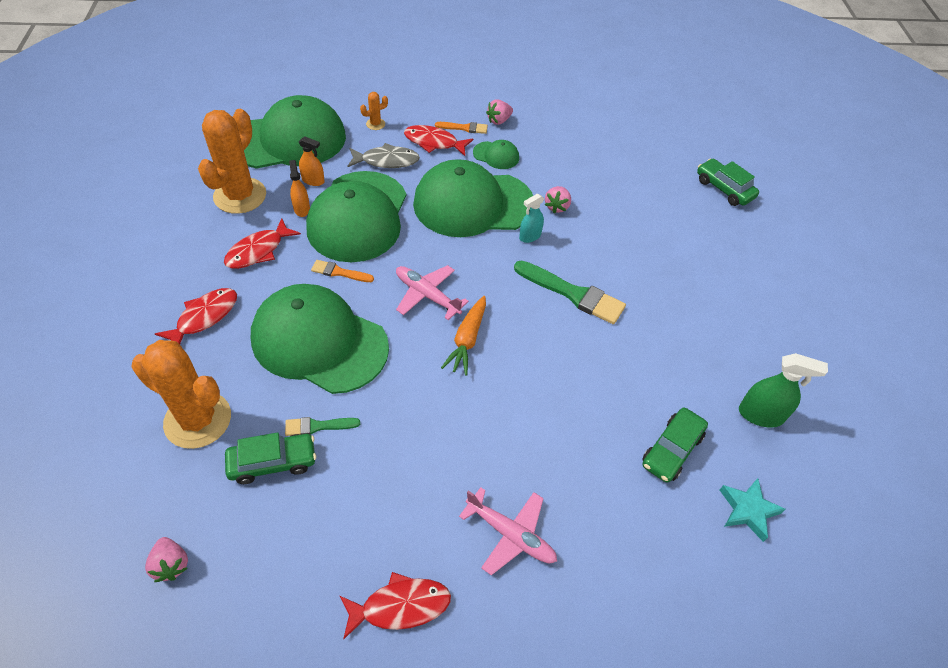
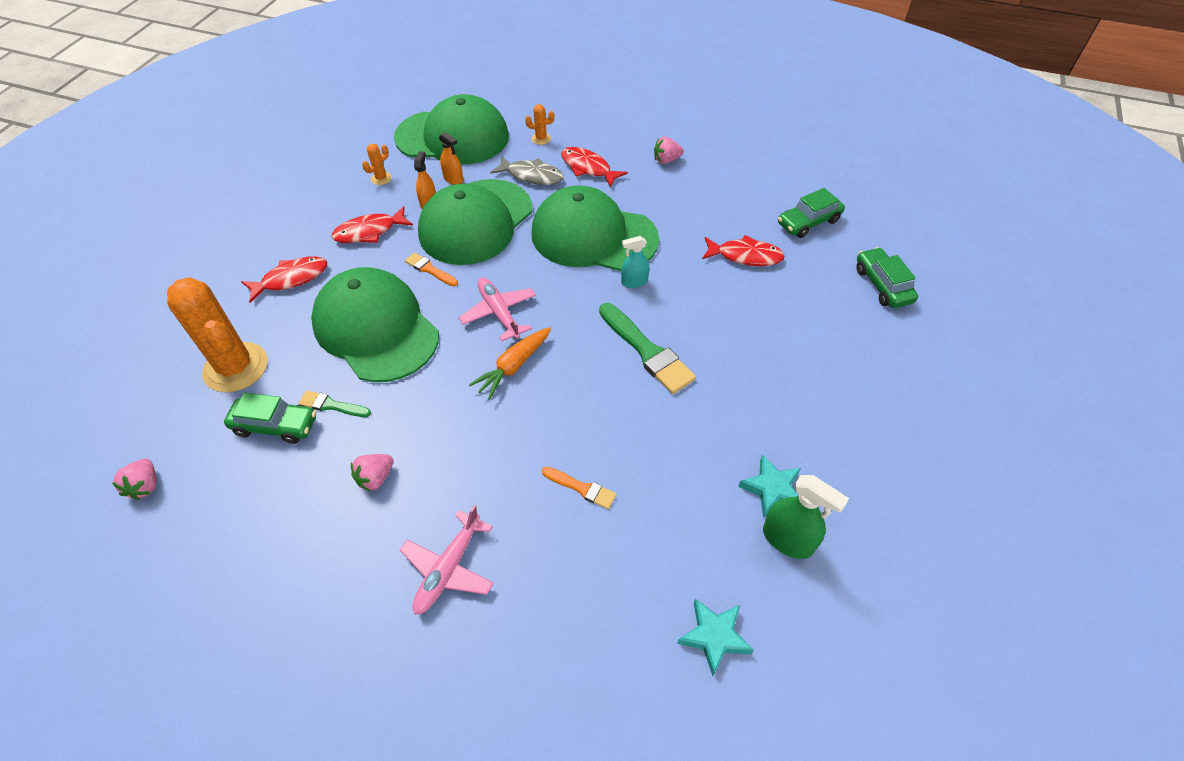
camera: 25 degrees right, 0 degrees up
orange cactus [198,109,266,214] -> orange cactus [362,144,392,185], size x0.41
red fish [340,572,451,639] -> red fish moved to [702,235,785,266]
orange brush [435,122,488,134] -> orange brush moved to [542,467,617,509]
pink plane [459,487,557,575] -> pink plane turned 60 degrees clockwise [400,505,494,615]
green cap [473,140,519,169] -> none
pink strawberry [545,186,571,213] -> pink strawberry moved to [351,454,394,492]
green car [642,408,708,483] -> green car moved to [778,188,845,238]
none -> turquoise star [738,454,801,518]

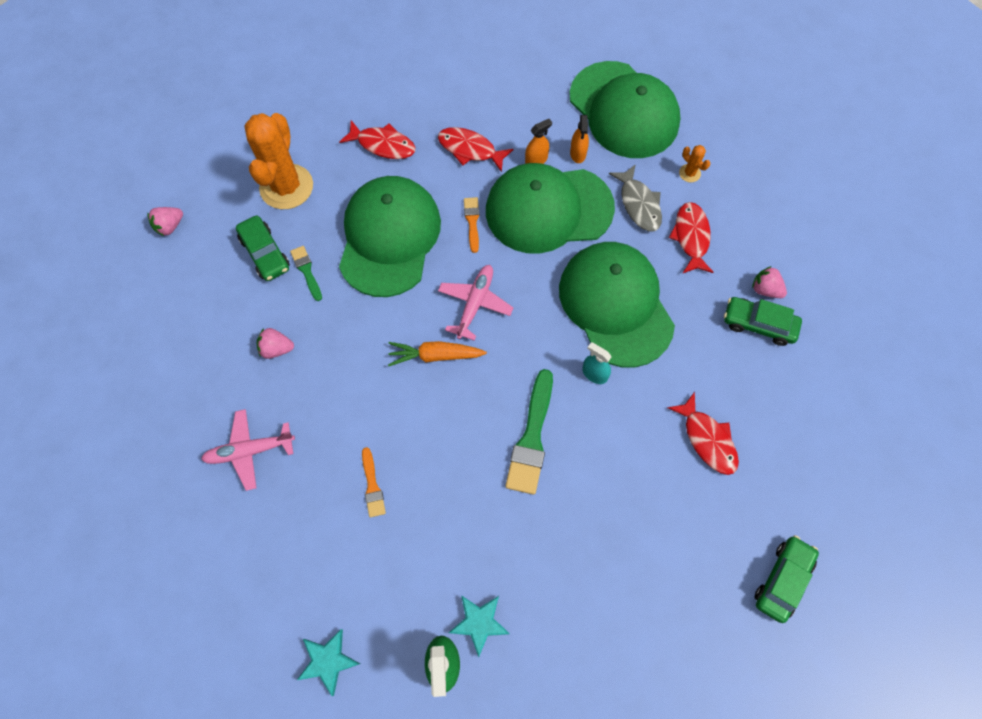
camera: 50 degrees right, 15 degrees up
orange cactus [362,144,392,185] -> none
green car [778,188,845,238] -> green car moved to [724,297,802,346]

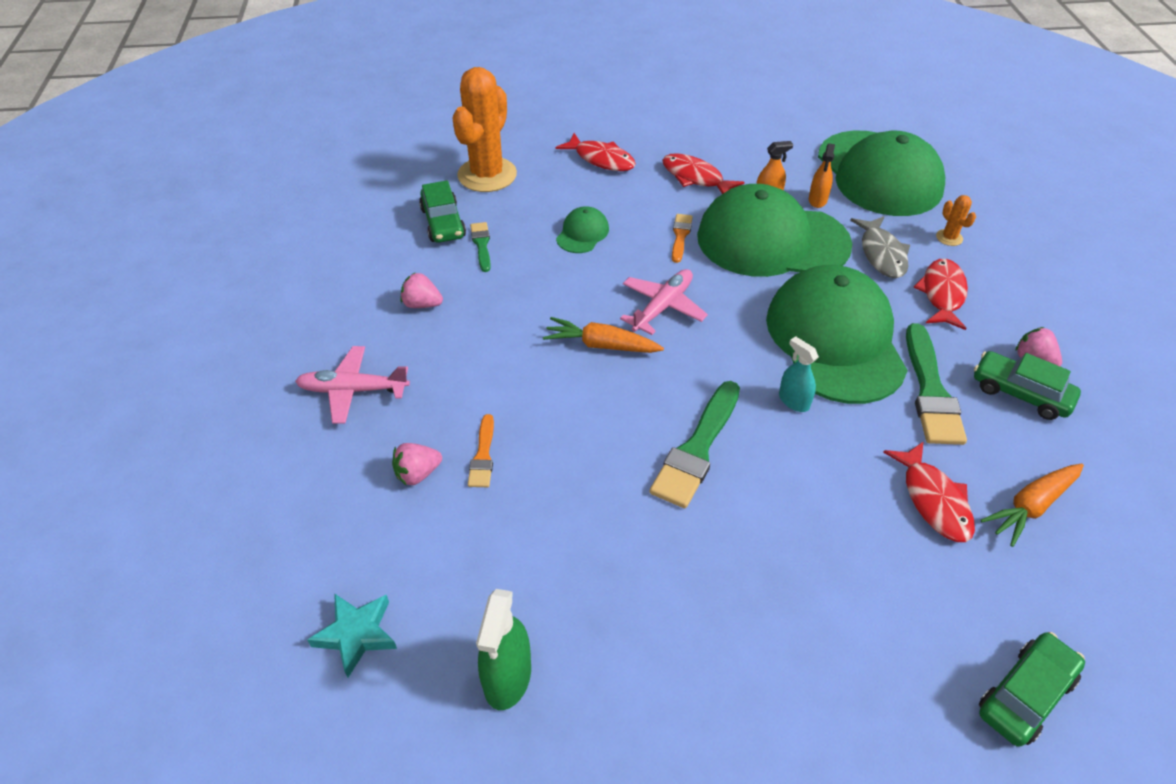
camera: 15 degrees right, 20 degrees down
pink strawberry [147,207,183,236] -> pink strawberry moved to [392,443,442,486]
green cap [339,176,441,297] -> green cap [556,206,609,253], size x0.42
turquoise star [449,595,510,657] -> none
none -> green brush [906,323,967,445]
none -> orange carrot [981,464,1084,547]

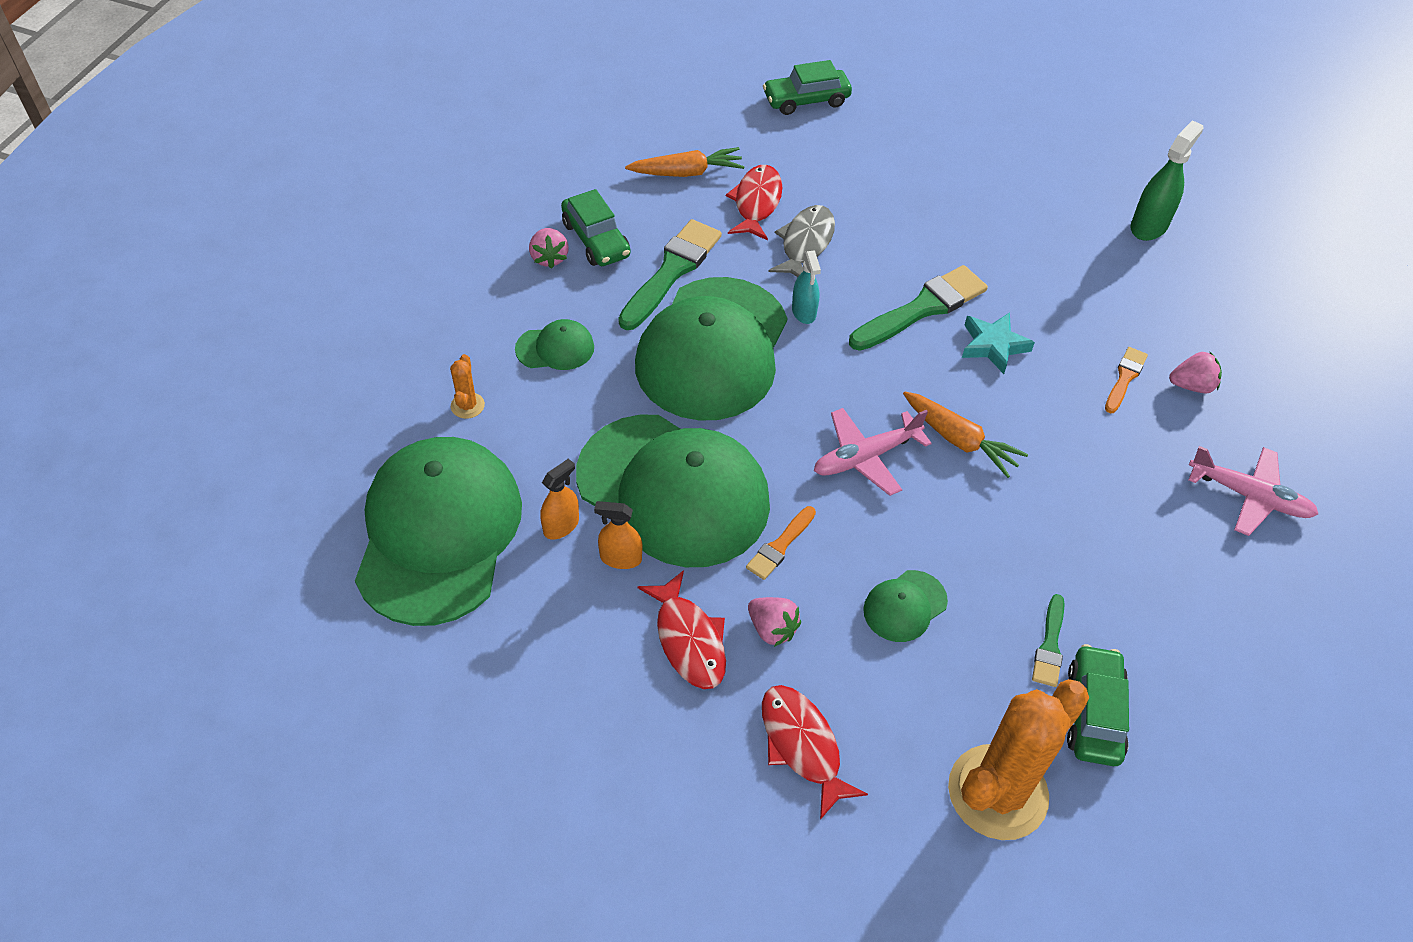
camera: 155 degrees left, 5 degrees up
turquoise star [307,593,397,678] -> turquoise star moved to [962,312,1035,374]
pink strawberry [400,273,443,308] -> pink strawberry moved to [748,597,801,647]
grey fish [850,216,910,278] -> grey fish moved to [769,205,835,277]
red fish [913,259,968,330] -> green cap [515,319,594,370]

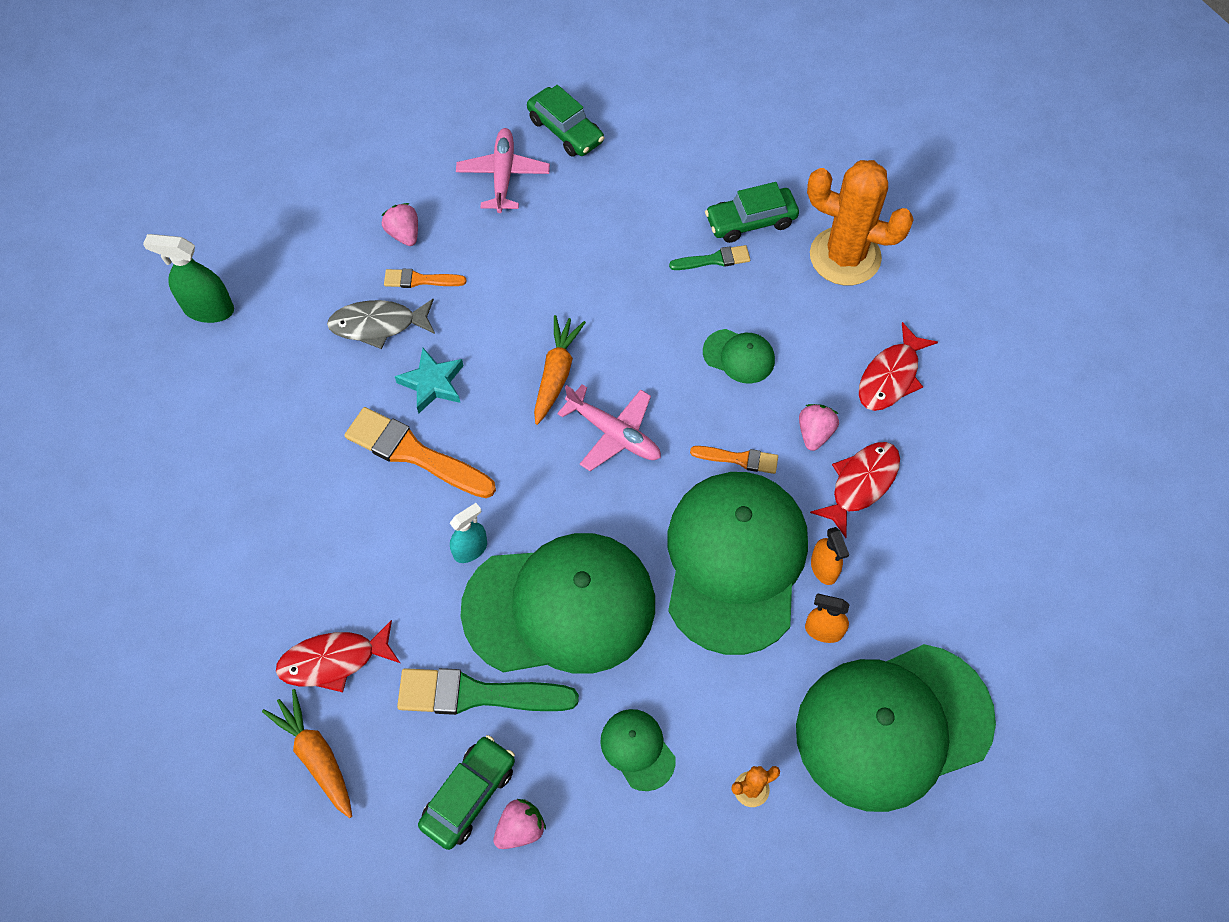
camera: 115 degrees left, 10 degrees up
green car [763,60,852,115] -> green car moved to [527,85,604,157]
grey fish [769,205,835,277] -> grey fish moved to [327,299,435,349]
green brush [849,265,988,351] -> orange brush [344,407,496,498]

